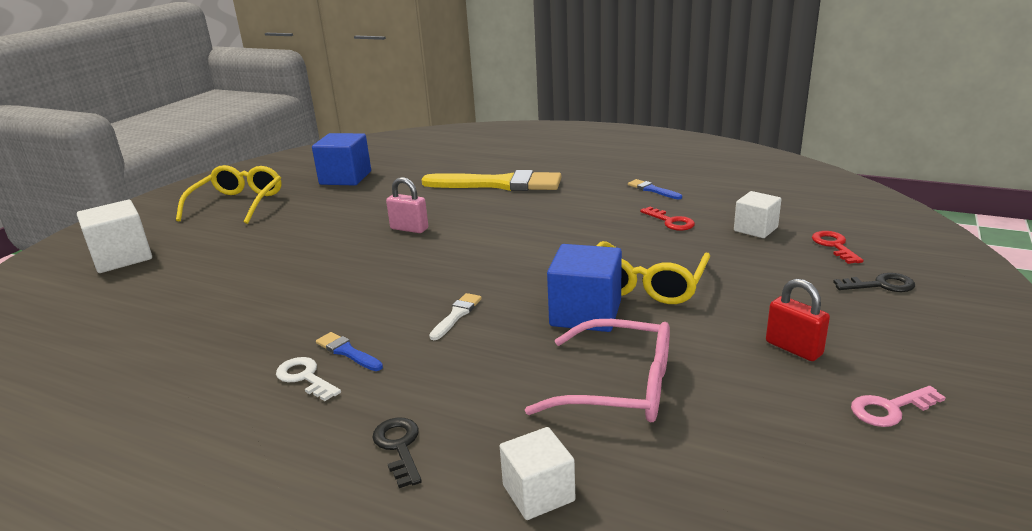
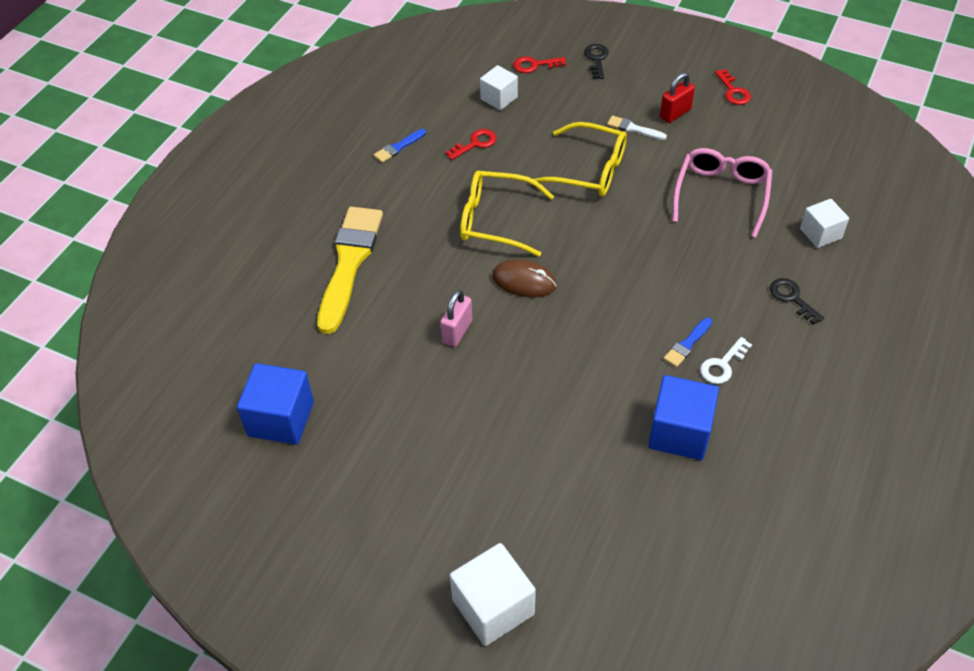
camera: 90 degrees left, 25 degrees up
yellow glasses [176,165,282,224] -> yellow glasses moved to [460,170,554,257]
black key [372,417,422,488] -> black key turned 75 degrees clockwise [770,278,824,325]
white brush [429,293,482,340] -> white brush moved to [607,115,667,140]
blue cube [547,244,622,332] -> blue cube moved to [648,375,719,460]
pink key [851,386,946,427] -> red key [715,69,751,105]
none -> brown mouse [492,259,557,298]

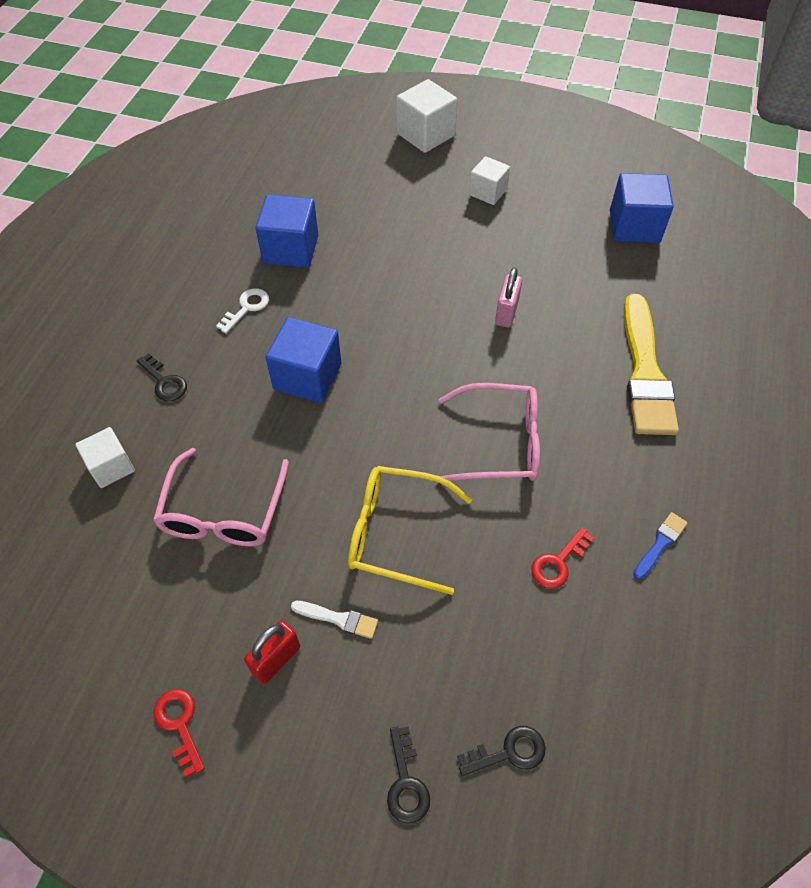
camera: 170 degrees right, 5 degrees up
yellow glasses [460,170,554,257] -> pink glasses [437,383,540,483]
white cube [480,65,518,110] -> white cube moved to [469,156,510,205]
brown mouse [492,259,557,298] -> none
red key [513,56,566,73] -> black key [457,726,546,776]
blue brush [664,318,712,367] -> none
none -> blue cube [265,317,341,403]

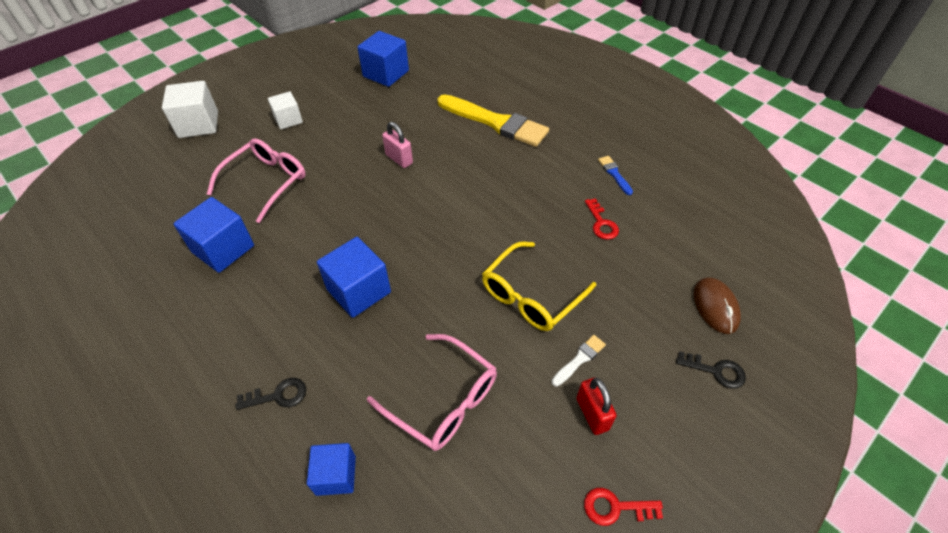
camera: 60 degrees left, 5 degrees down
white cube [75,427,135,488] -> blue cube [307,443,356,496]
white key [216,288,269,334] -> none
pink glasses [437,383,540,483] -> pink glasses moved to [207,139,306,223]
black key [457,726,546,776] -> brown mouse [694,277,741,334]

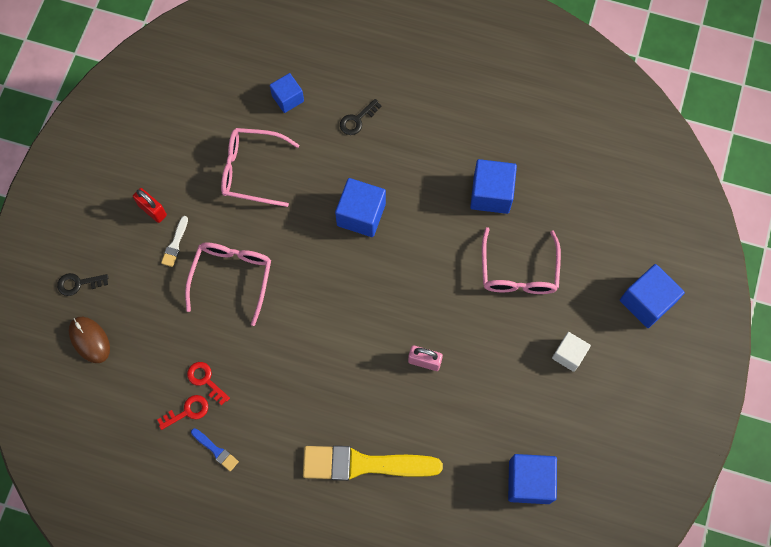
camera: 150 degrees right, 20 degrees up
white cube [162,81,218,138] -> blue cube [620,264,685,328]
yellow glasses [482,241,596,331] -> pink glasses [185,242,271,326]
red key [584,488,663,526] -> red key moved to [157,395,208,430]

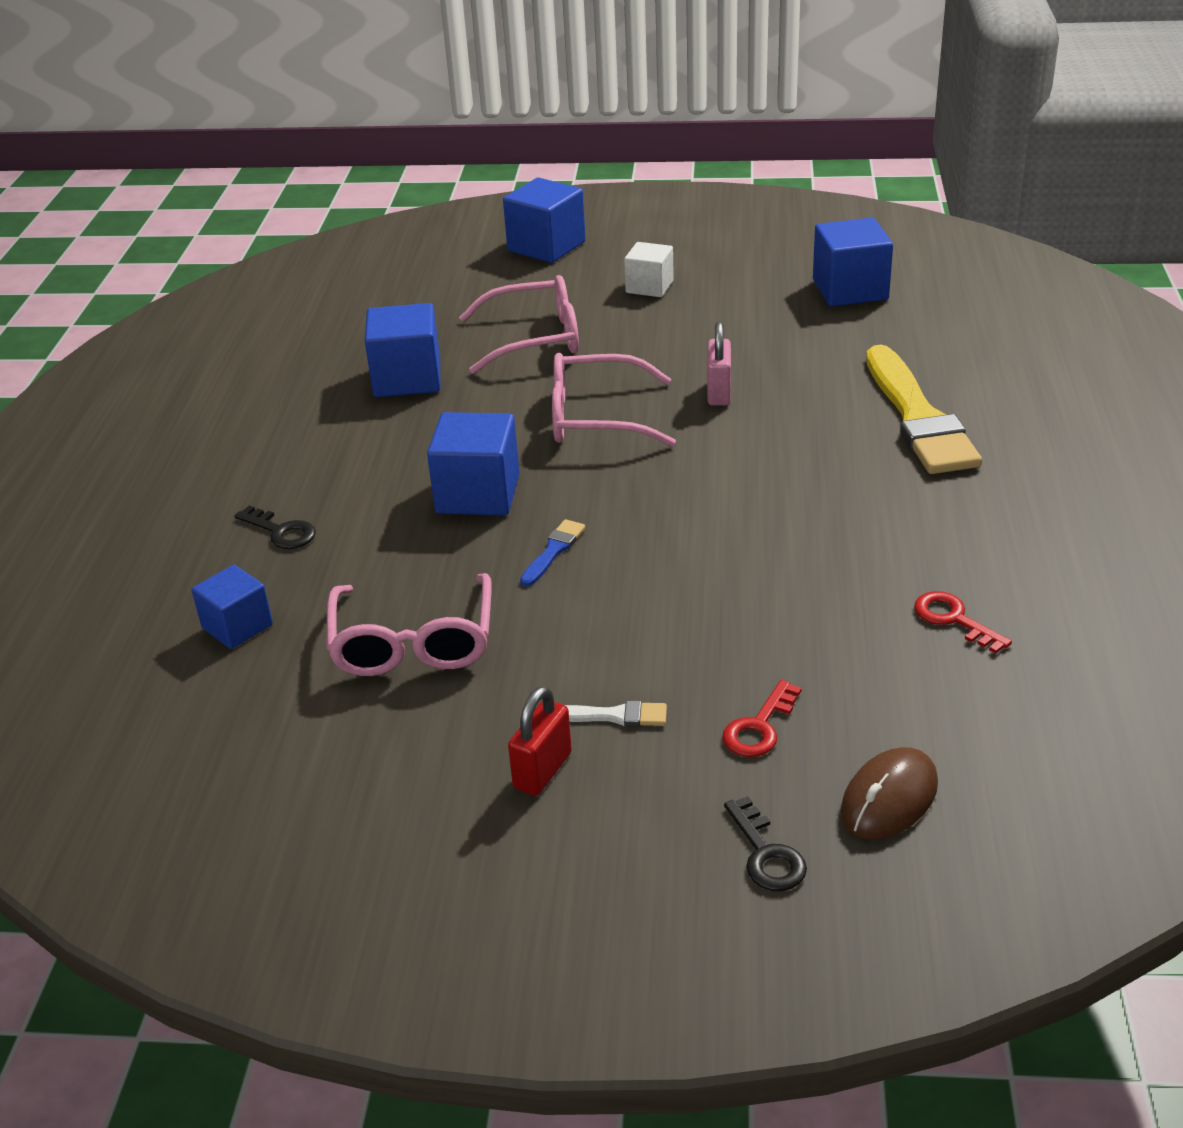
camera: 100 degrees left, 35 degrees down
pink glasses [185,242,271,326] -> pink glasses moved to [552,353,676,447]
red key [187,362,230,405] -> red key moved to [722,680,802,757]
blue brush [191,428,239,471] -> blue brush moved to [520,519,586,587]

